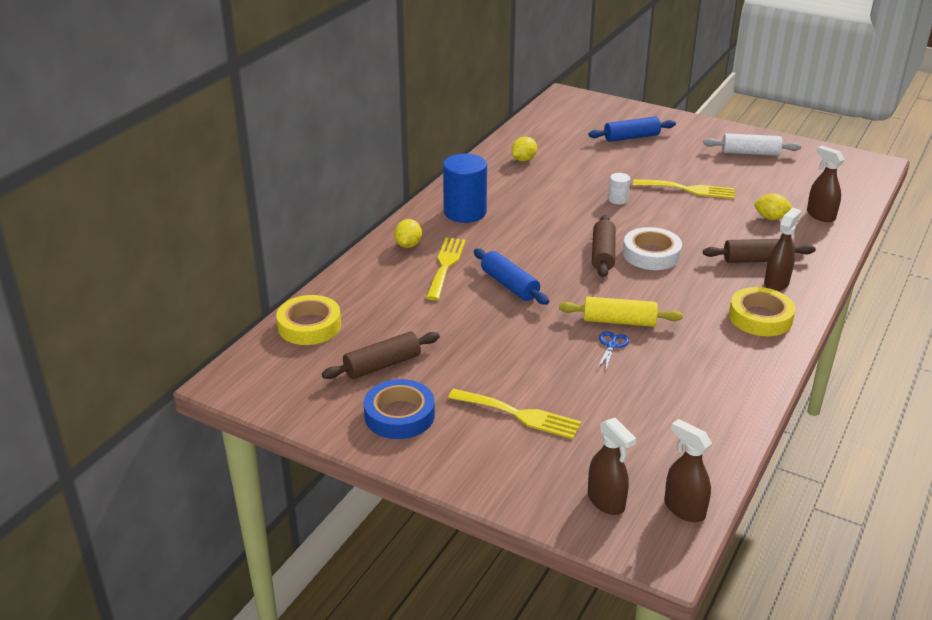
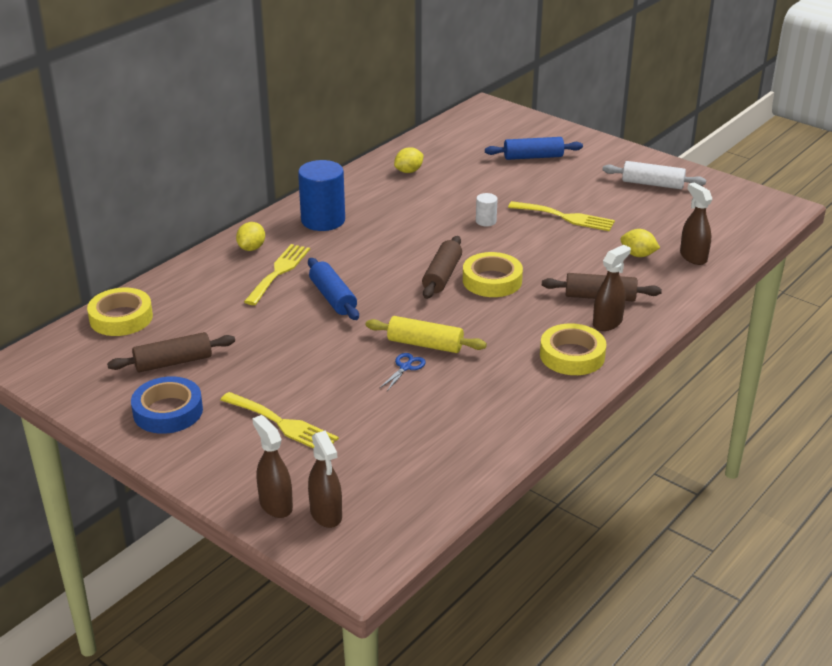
camera: 10 degrees right, 0 degrees up
white tape [623,227,682,270] -> yellow tape [463,252,523,297]
brown spray bottle [664,419,712,522] -> brown spray bottle moved to [252,415,293,518]

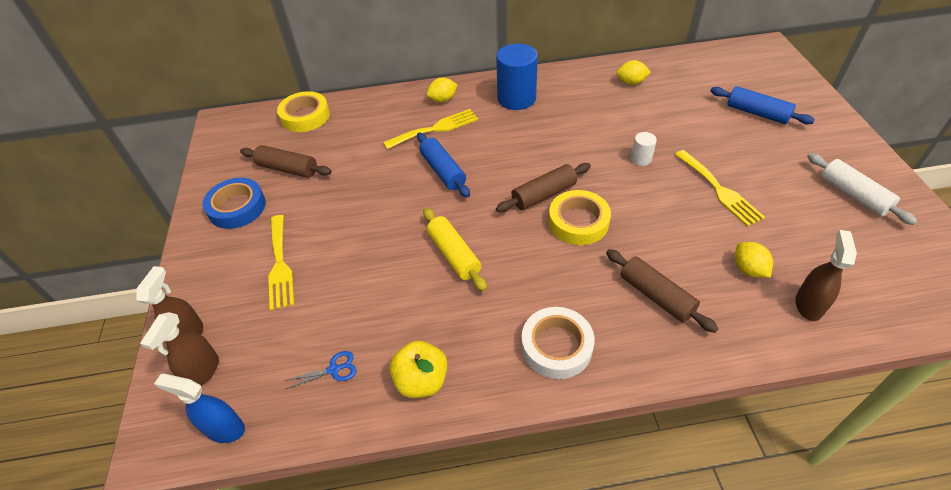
camera: 45 degrees right, 15 degrees up
blue rolling pin [308,258,359,320] -> blue rolling pin turned 45 degrees counterclockwise [417,132,470,198]
blue scissors [379,353,426,391] -> blue scissors moved to [286,351,357,389]
yellow tape [540,324,606,375] -> white tape [521,307,595,379]
brown spray bottle [593,245,631,331] -> none
none -> blue spray bottle [154,374,245,443]
none -> yellow apple [389,341,447,398]

